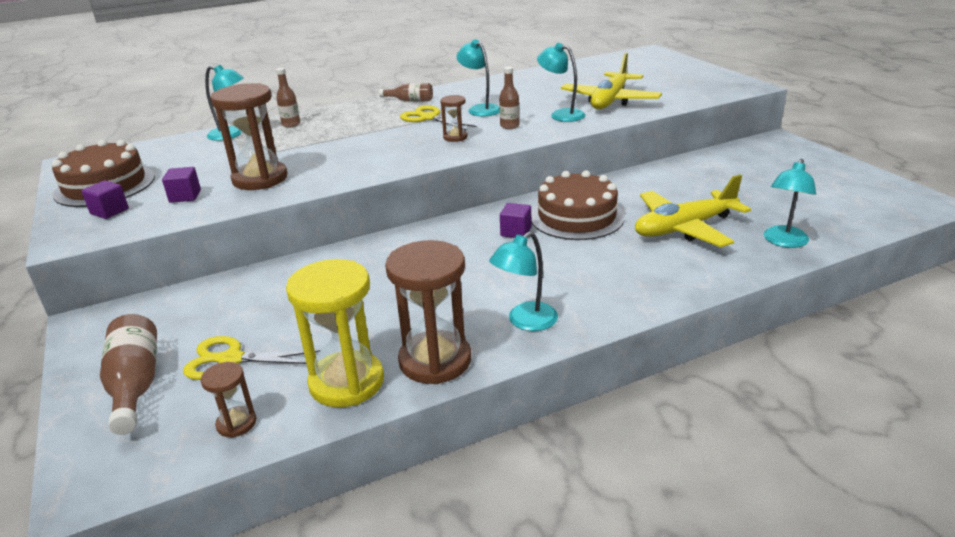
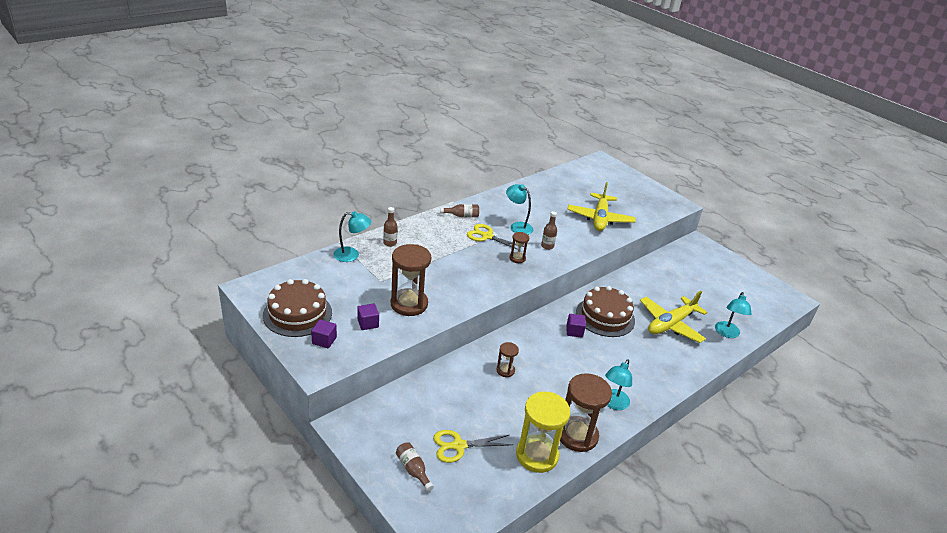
camera: 20 degrees left, 5 degrees up
brown bottle [100,314,157,435] -> brown bottle [396,442,434,492], size x0.62
brown hourglass [201,362,257,438] -> brown hourglass moved to [496,342,519,377]
turquoise lamp [537,43,585,122] -> none

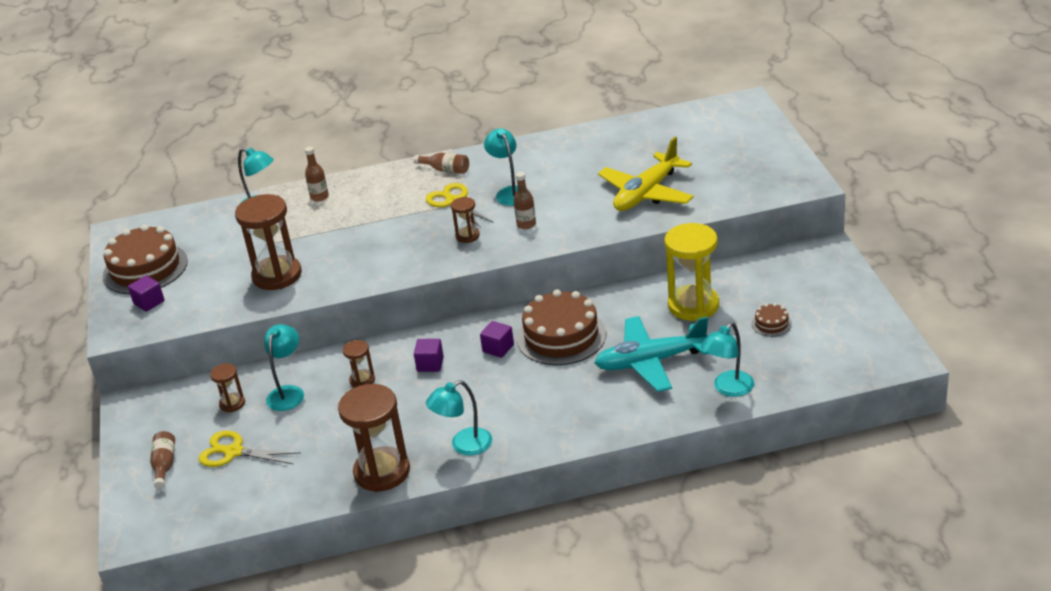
camera: 35 degrees right, 0 degrees up
purple cube [357,303,379,330] -> purple cube moved to [414,339,444,372]
yellow hourglass [516,392,570,473] -> yellow hourglass moved to [664,223,719,321]
yellow plane [640,291,707,343] -> turquoise plane [594,316,709,392]
none -> brown hourglass [210,363,245,412]
none -> turquoise lamp [264,324,304,411]
none -> brown cake [751,303,792,337]

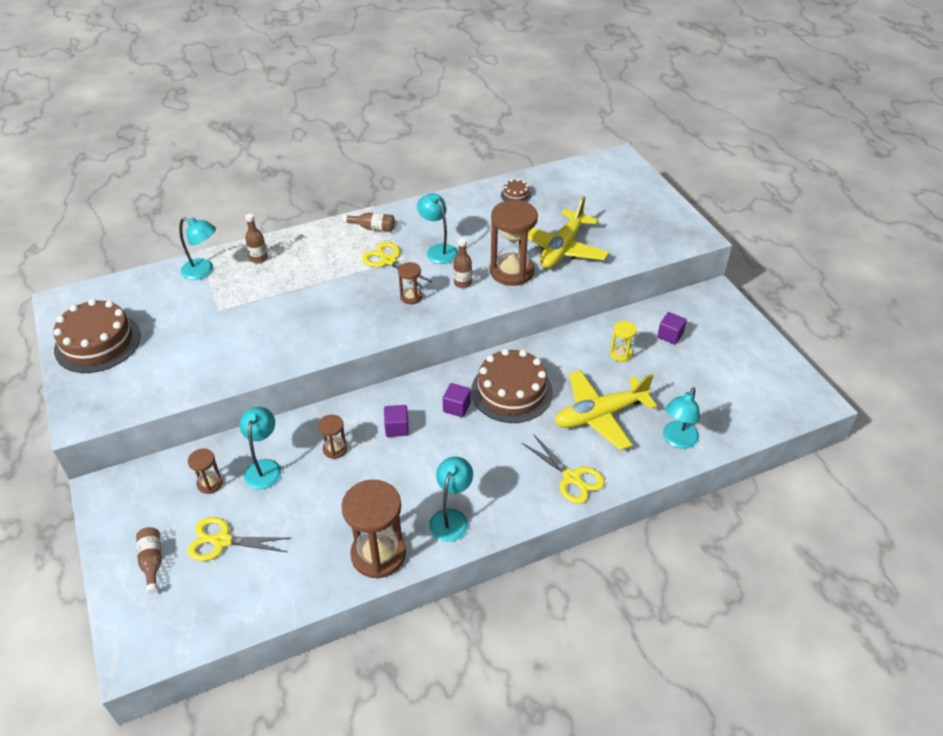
camera: 15 degrees left, 10 degrees up
purple cube [128,275,165,312] -> purple cube moved to [657,312,687,345]
brown hourglass [235,194,302,290] -> brown hourglass moved to [490,200,538,286]
turquoise lamp [426,380,492,455] -> turquoise lamp turned 150 degrees clockwise [429,456,473,542]
turquoise plane [594,316,709,392] -> yellow plane [555,370,657,450]
yellow hourglass [664,223,719,321] -> yellow hourglass [610,321,637,362], size x0.49
brown cake [751,303,792,337] -> brown cake moved to [501,179,531,202]
none -> yellow scissors [522,434,605,504]

